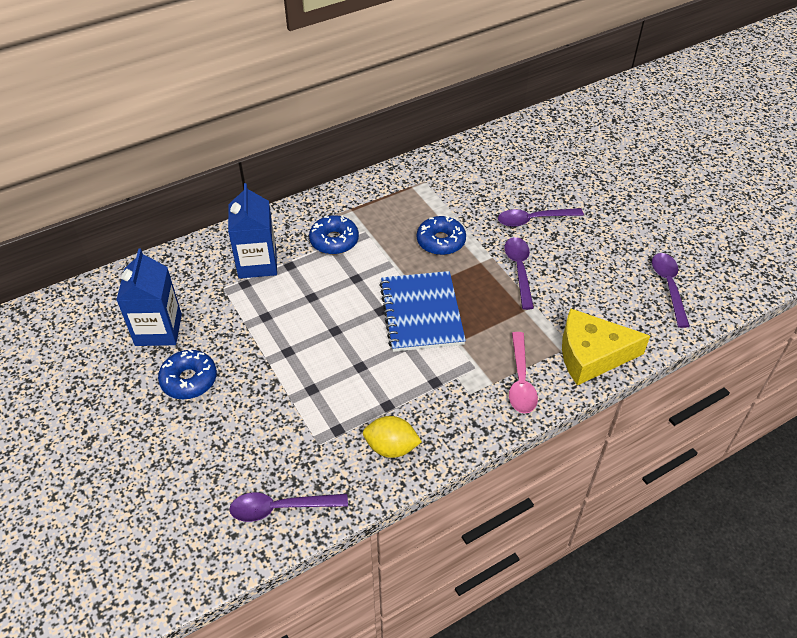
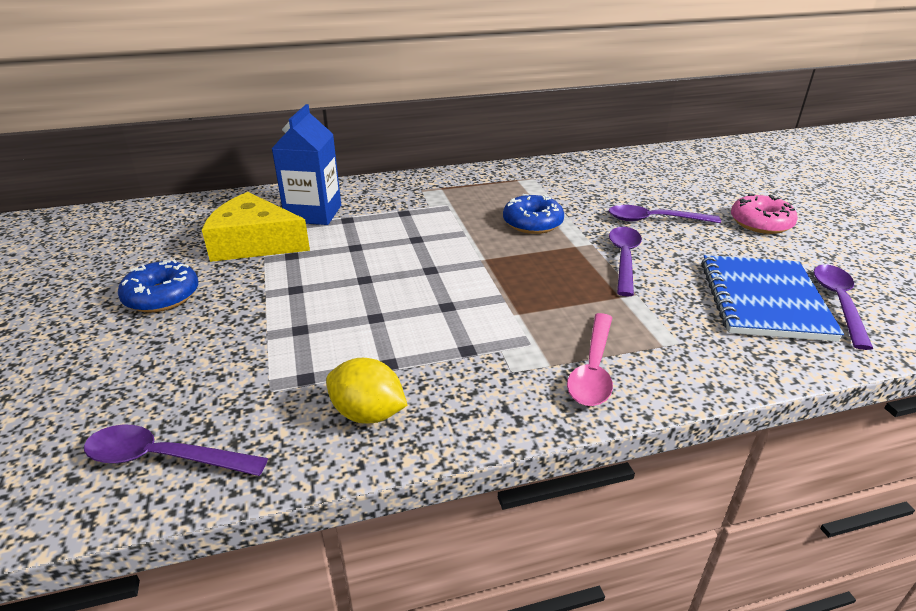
camera: 15 degrees right, 15 degrees down
blue carton [116,249,182,346] -> none
blue donut [309,215,359,254] -> none
blue notebook [380,271,466,352] -> blue notebook moved to [701,255,844,342]
yellow cheese [562,308,650,386] -> yellow cheese moved to [202,192,310,262]
none -> pink donut [731,194,798,234]

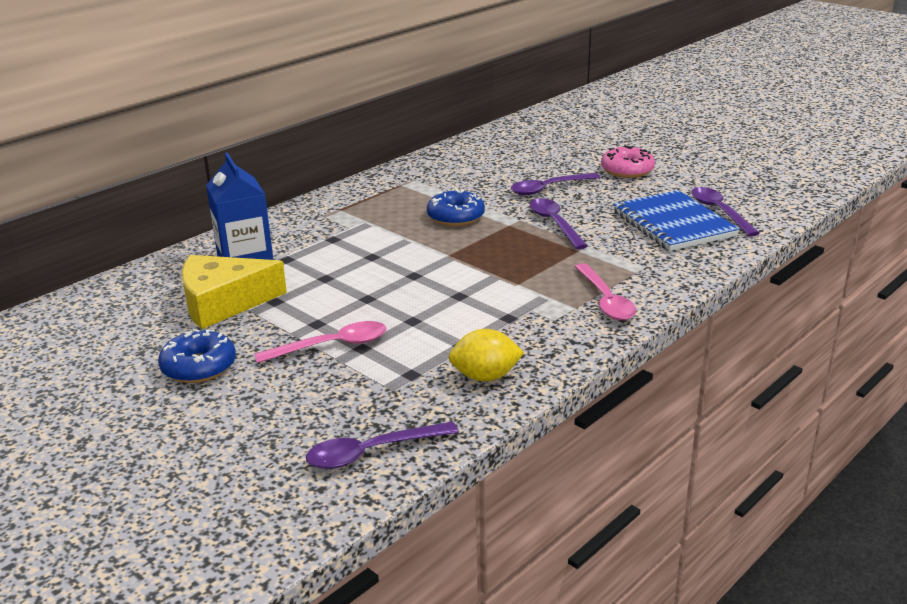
camera: 30 degrees left, 5 degrees down
none -> pink spoon [254,321,387,363]

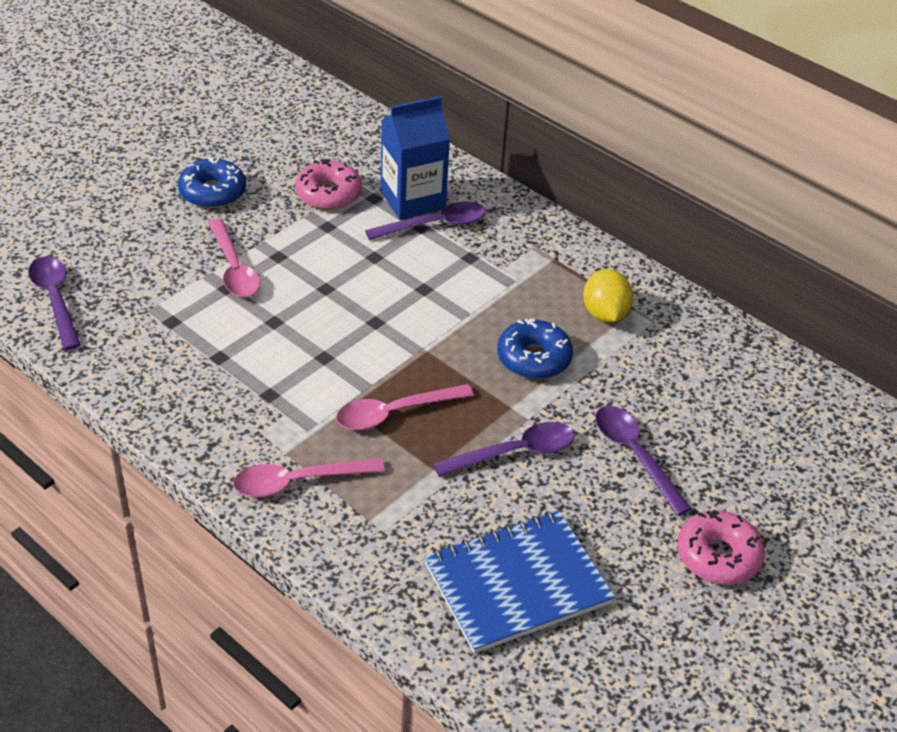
camera: 85 degrees right, 15 degrees up
yellow cheese [182,255,287,329] -> pink donut [295,159,362,210]
yellow lemon [448,329,524,382] -> yellow lemon moved to [583,269,633,323]
purple spoon [691,187,760,236] -> purple spoon moved to [365,201,486,240]
none -> pink spoon [336,384,474,430]

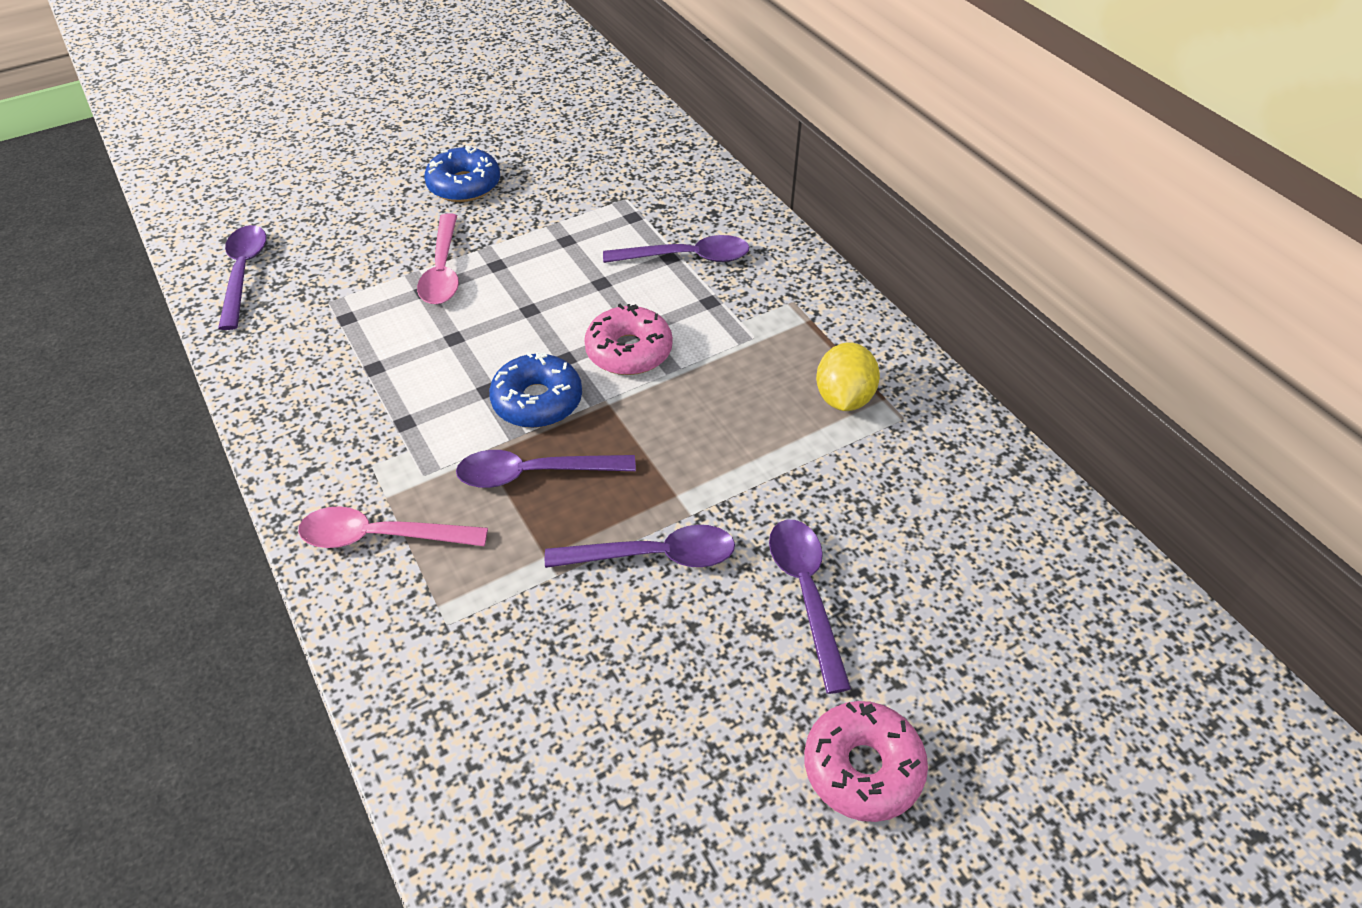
camera: 20 degrees right, 5 degrees up
pink donut [295,159,362,210] -> pink donut moved to [584,304,673,375]
pink spoon [336,384,474,430] -> purple spoon [456,450,636,488]
blue carton [380,96,450,220] -> none
blue notebook [424,511,615,654] -> none
blue donut [497,318,573,379] -> blue donut moved to [489,351,582,428]

